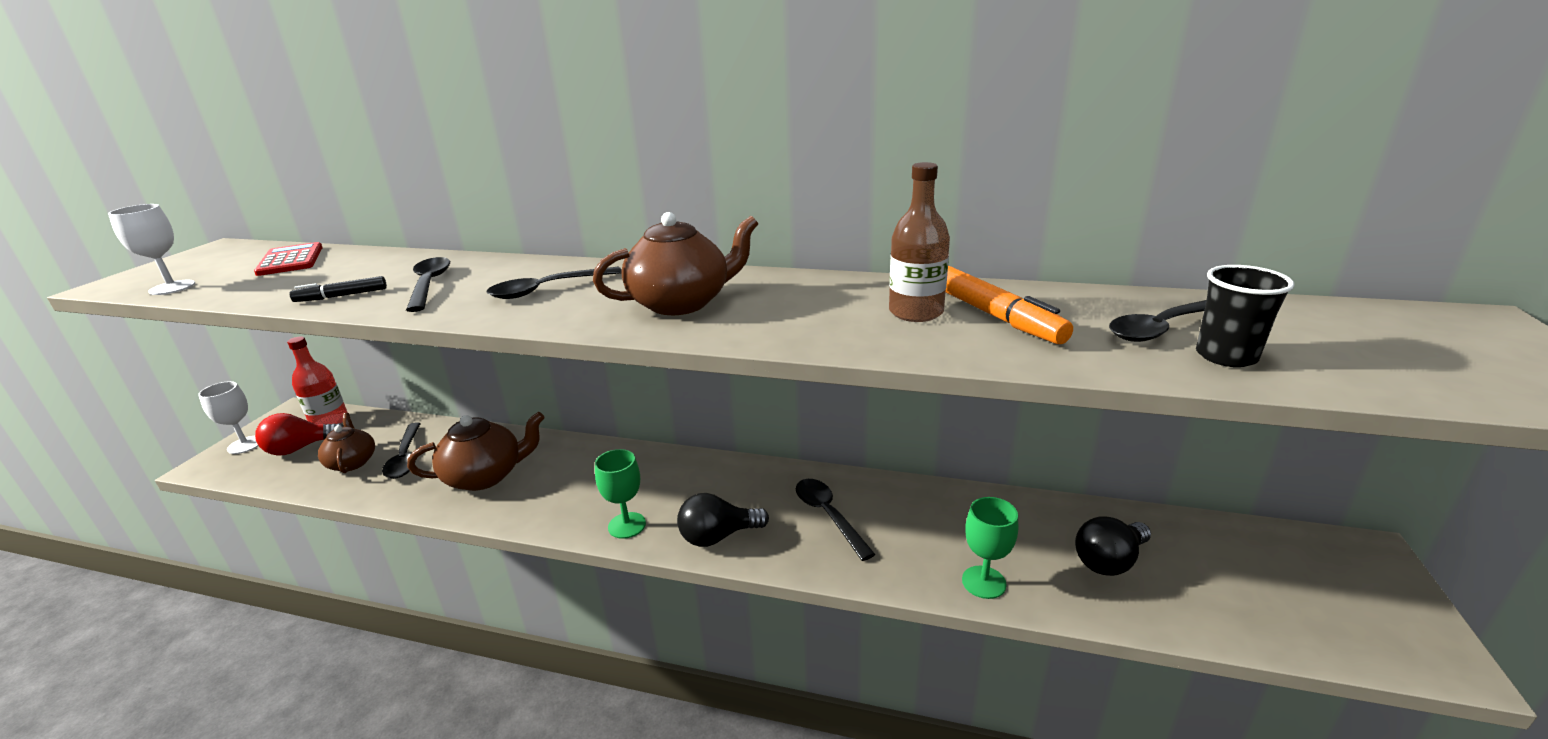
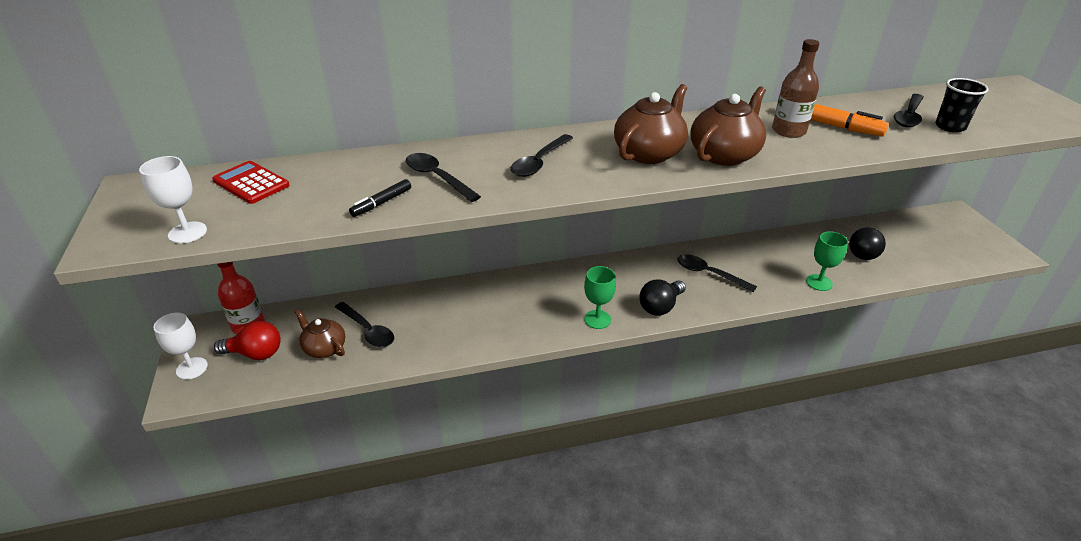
camera: 30 degrees left, 10 degrees up
red light bulb [255,413,344,455] -> red light bulb turned 120 degrees counterclockwise [214,321,281,360]
brown teapot [407,412,545,491] -> brown teapot moved to [691,86,766,166]

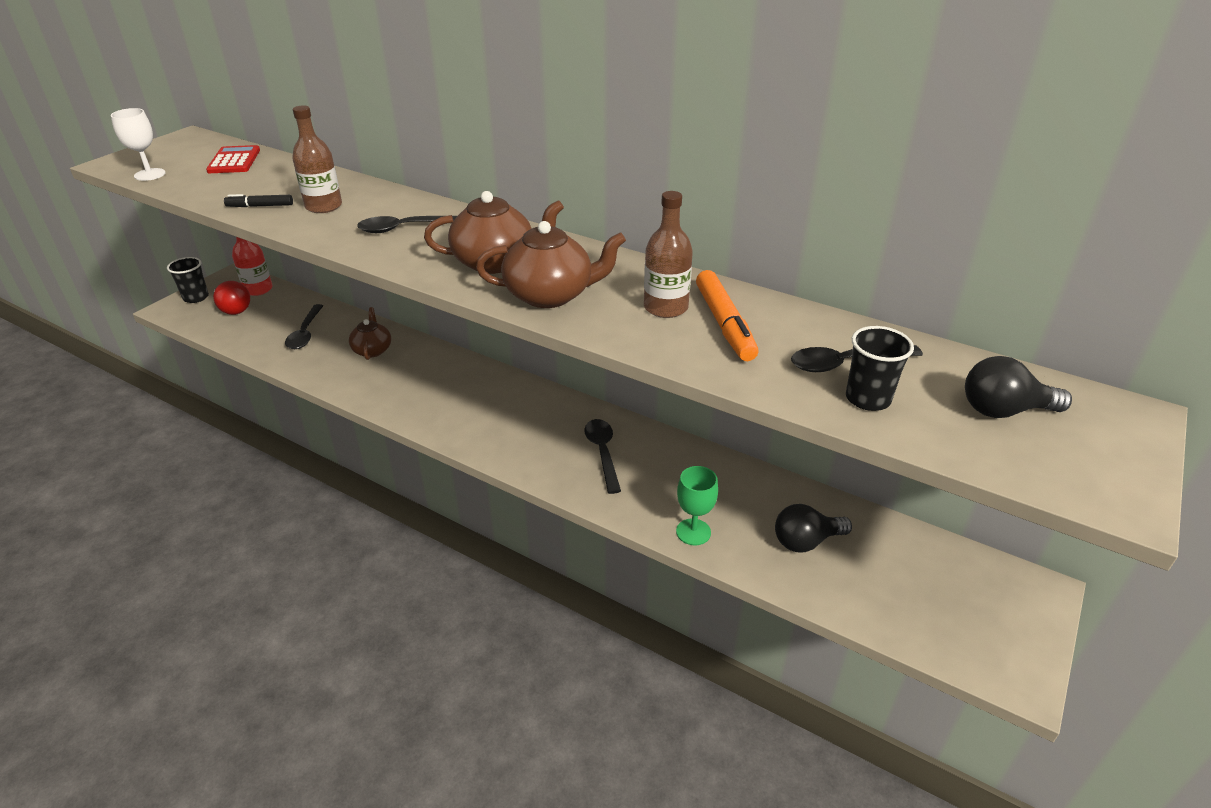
camera: 45 degrees right, 0 degrees up
white goblet [154,312,208,380] -> black cup [167,257,209,303]
brown teapot [295,309,345,358] -> brown teapot moved to [349,307,391,360]
black spoon [406,153,481,202] -> brown bottle [292,105,342,213]
green goblet [584,266,616,329] -> none
black light bulb [639,279,686,316] -> black light bulb moved to [965,356,1072,418]

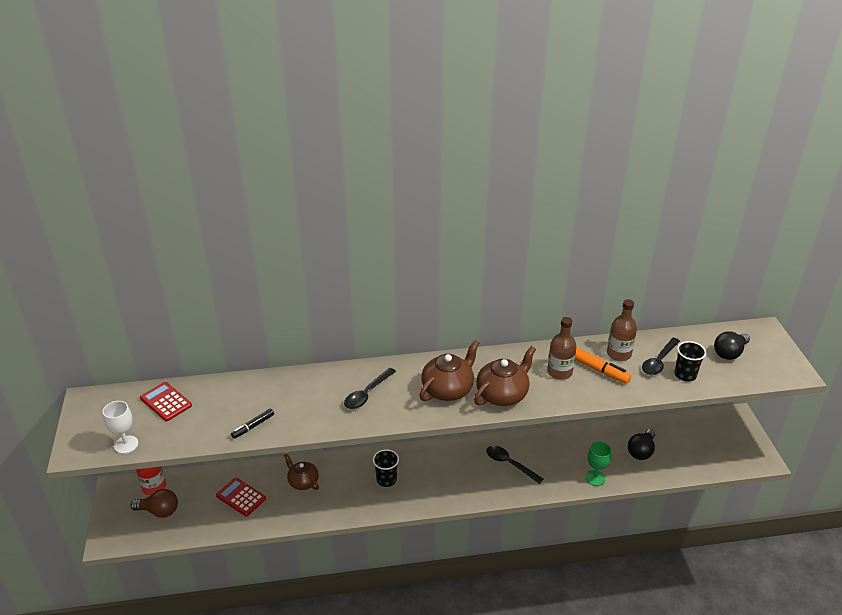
camera: 40 degrees left, 0 degrees up
black cup [167,257,209,303] -> black cup moved to [373,449,399,487]
red light bulb [213,281,250,315] -> brown light bulb [130,489,178,518]
black spoon [285,304,323,349] -> red calculator [216,478,266,517]
brown bottle [292,105,342,213] -> brown bottle moved to [607,299,637,361]

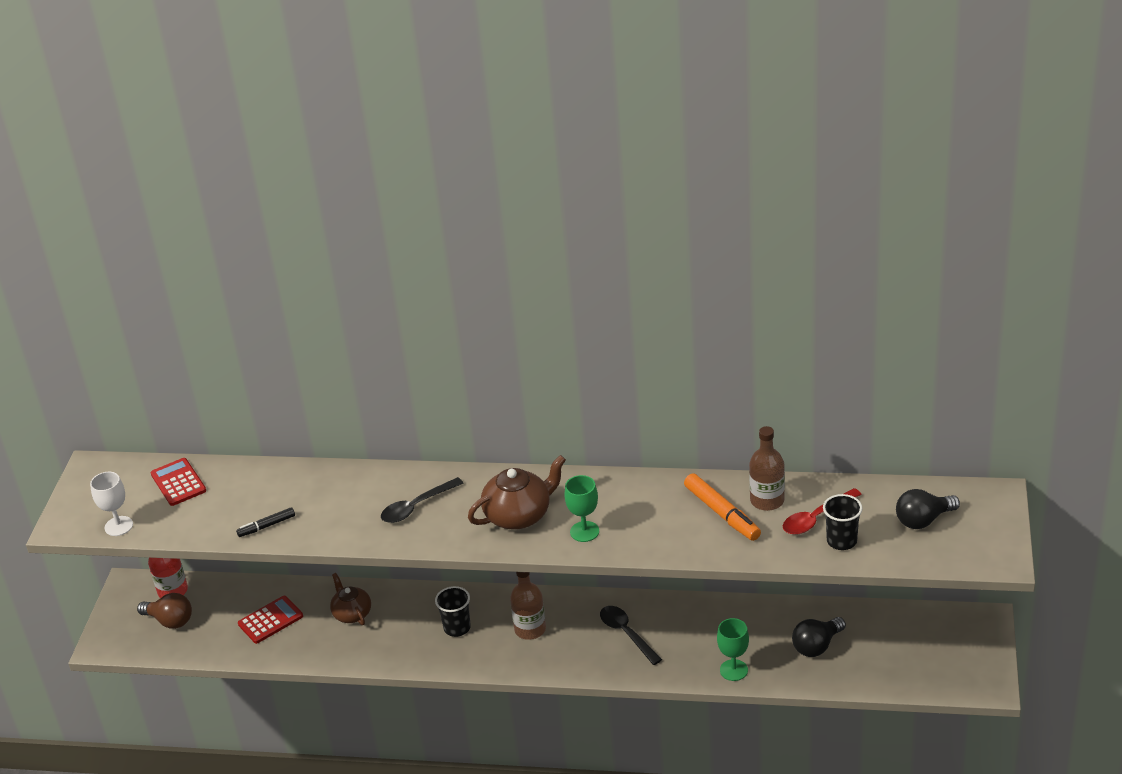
camera: 20 degrees right, 0 degrees up
red calculator [216,478,266,517] -> red calculator turned 90 degrees clockwise [238,596,303,644]
brown teapot [474,346,536,406] -> green goblet [564,475,599,542]
brown bottle [547,317,577,380] -> brown bottle moved to [510,572,546,640]
black spoon [642,338,680,375] -> red spoon [783,488,862,535]

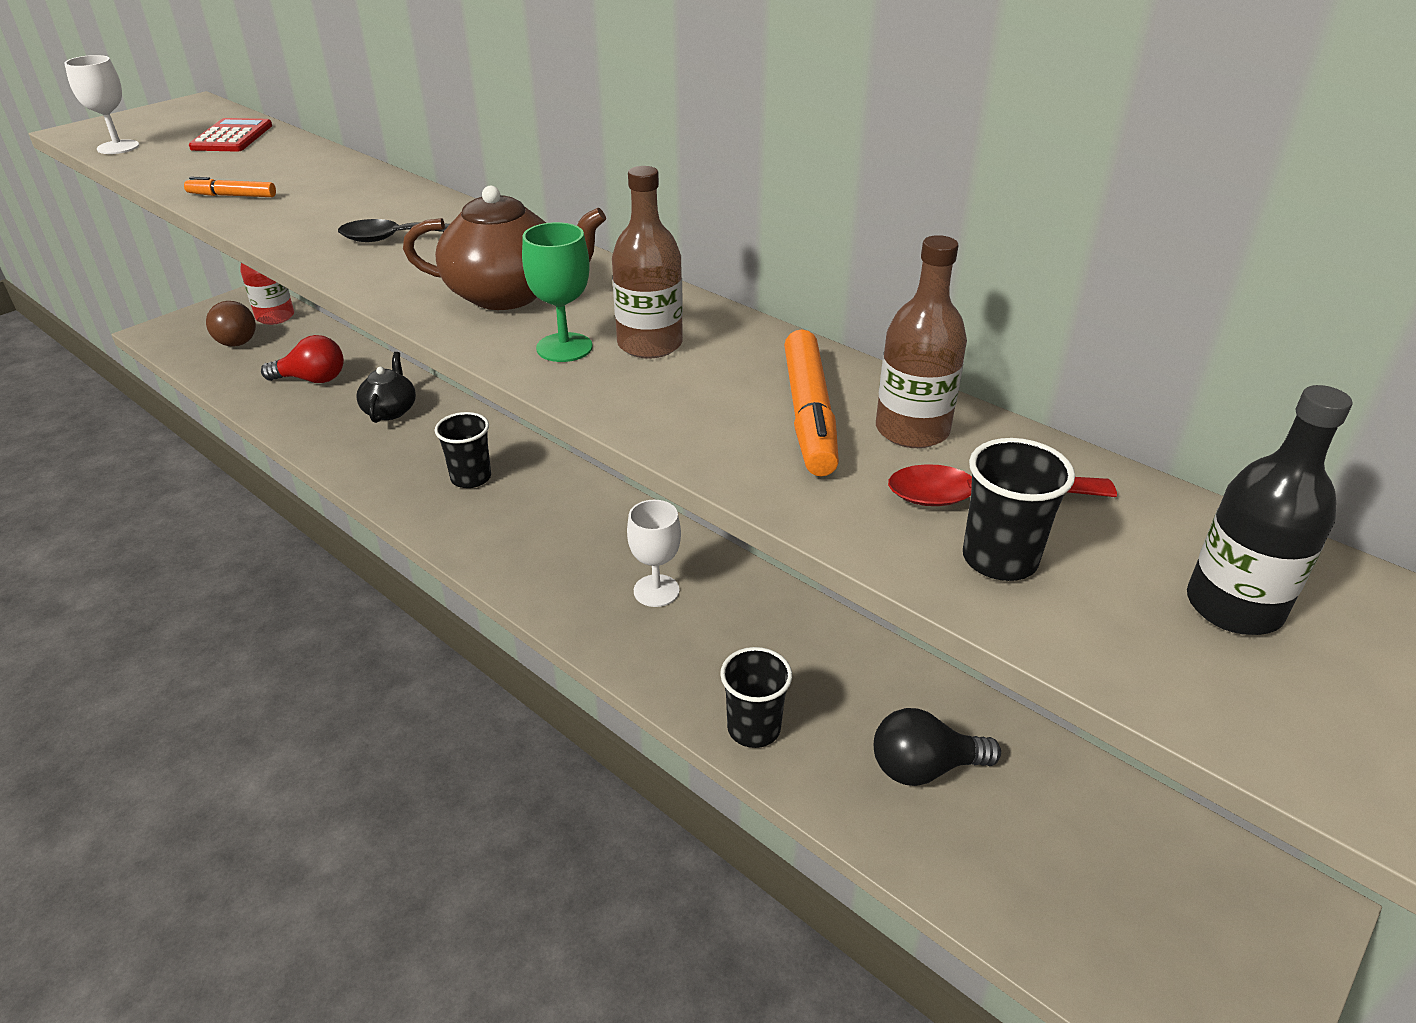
camera: 30 degrees right, 0 degrees up
black marker [236,507,295,537] -> orange marker [184,177,276,197]
red calculator [238,596,303,644] -> red light bulb [261,335,344,383]
brown teapot [330,573,371,625] -> black teapot [357,352,416,423]
brown bottle [510,572,546,640] -> brown bottle moved to [612,166,683,358]
black spoon [600,606,662,665] -> white goblet [627,500,681,607]
green goblet [717,618,749,681] -> black cup [720,647,792,748]
black light bulb [896,489,960,529] -> black bottle [1187,385,1353,635]

